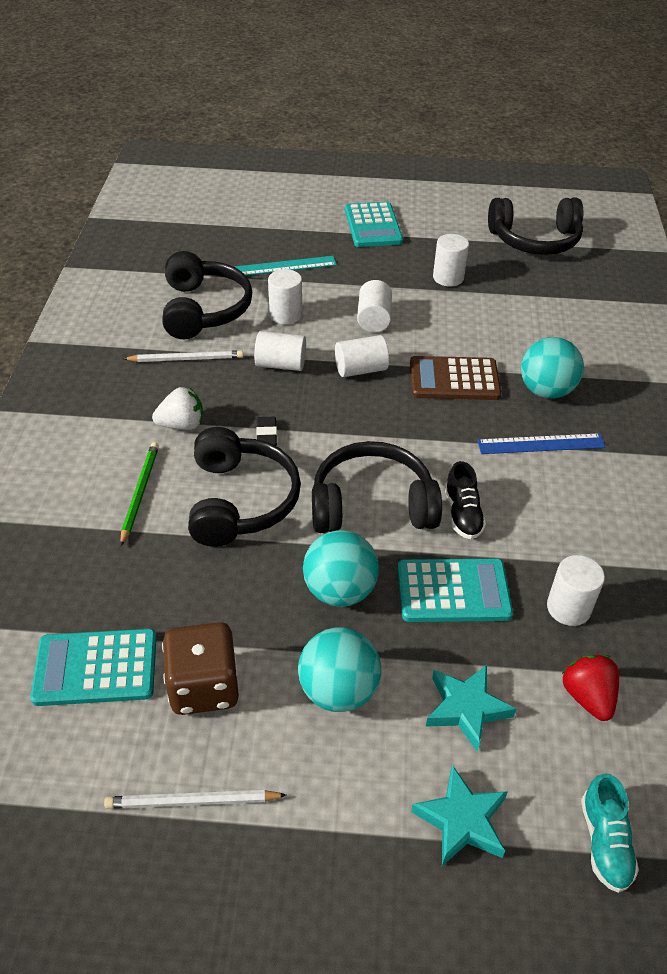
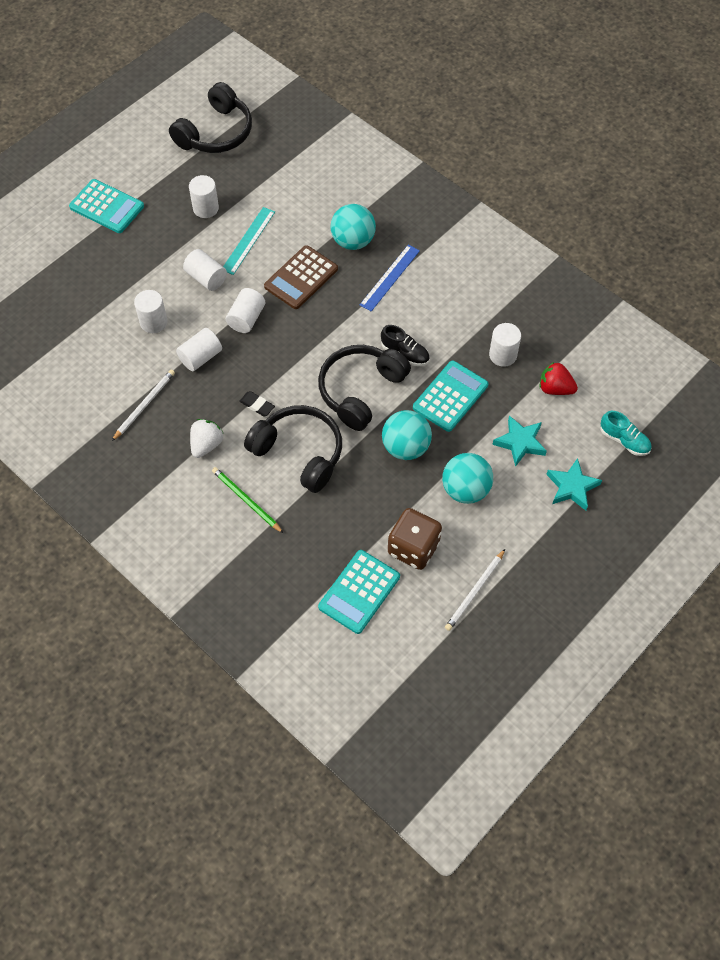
camera: 50 degrees left, 15 degrees up
black headphones [162,251,252,339] -> none
turquoise ruler [234,256,337,276] -> turquoise ruler moved to [223,207,275,275]

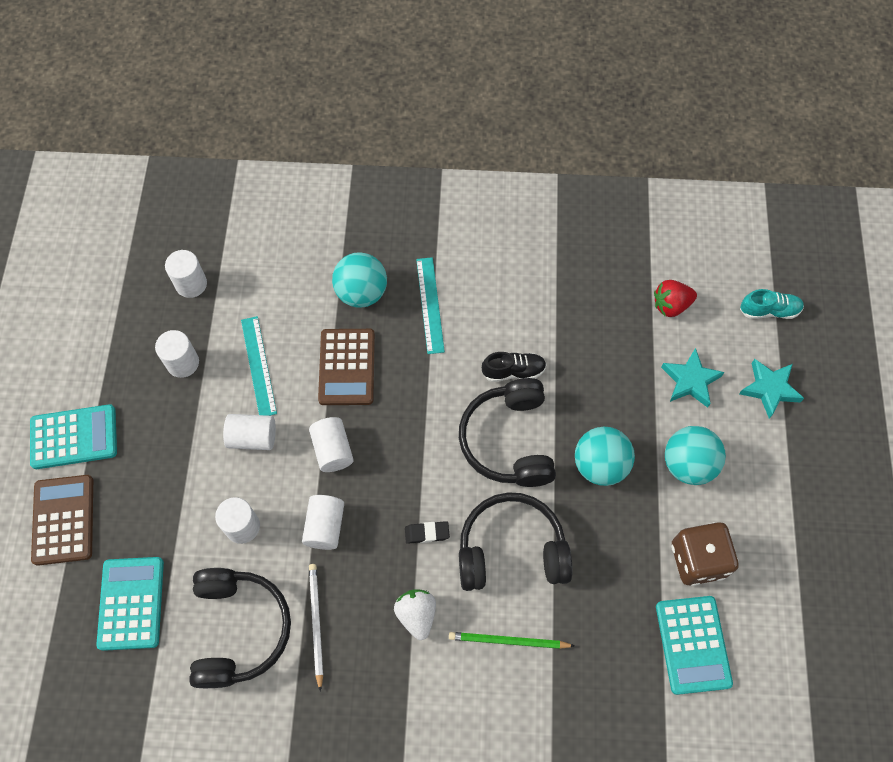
camera: 40 degrees left, 5 degrees up
black headphones [169,82,252,153] -> black headphones moved to [189,568,291,688]
blue ruler [360,245,420,311] -> turquoise ruler [416,257,445,354]
turquoise calculator [413,360,488,432] -> turquoise calculator moved to [96,557,164,651]
white pencil [445,549,505,631] -> none
white cylinder [489,323,521,367] -> white cylinder moved to [165,250,207,298]
none -> brown calculator [31,475,93,566]

